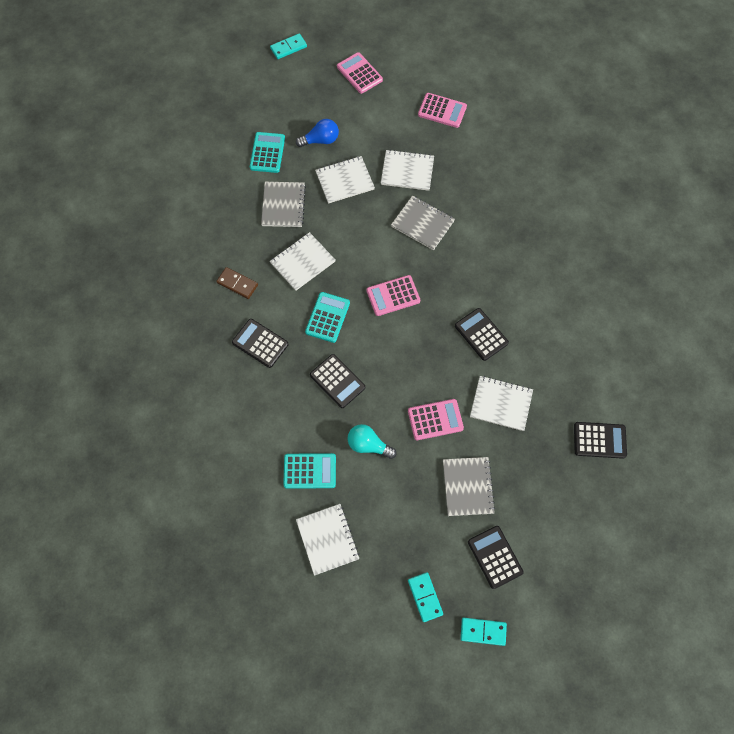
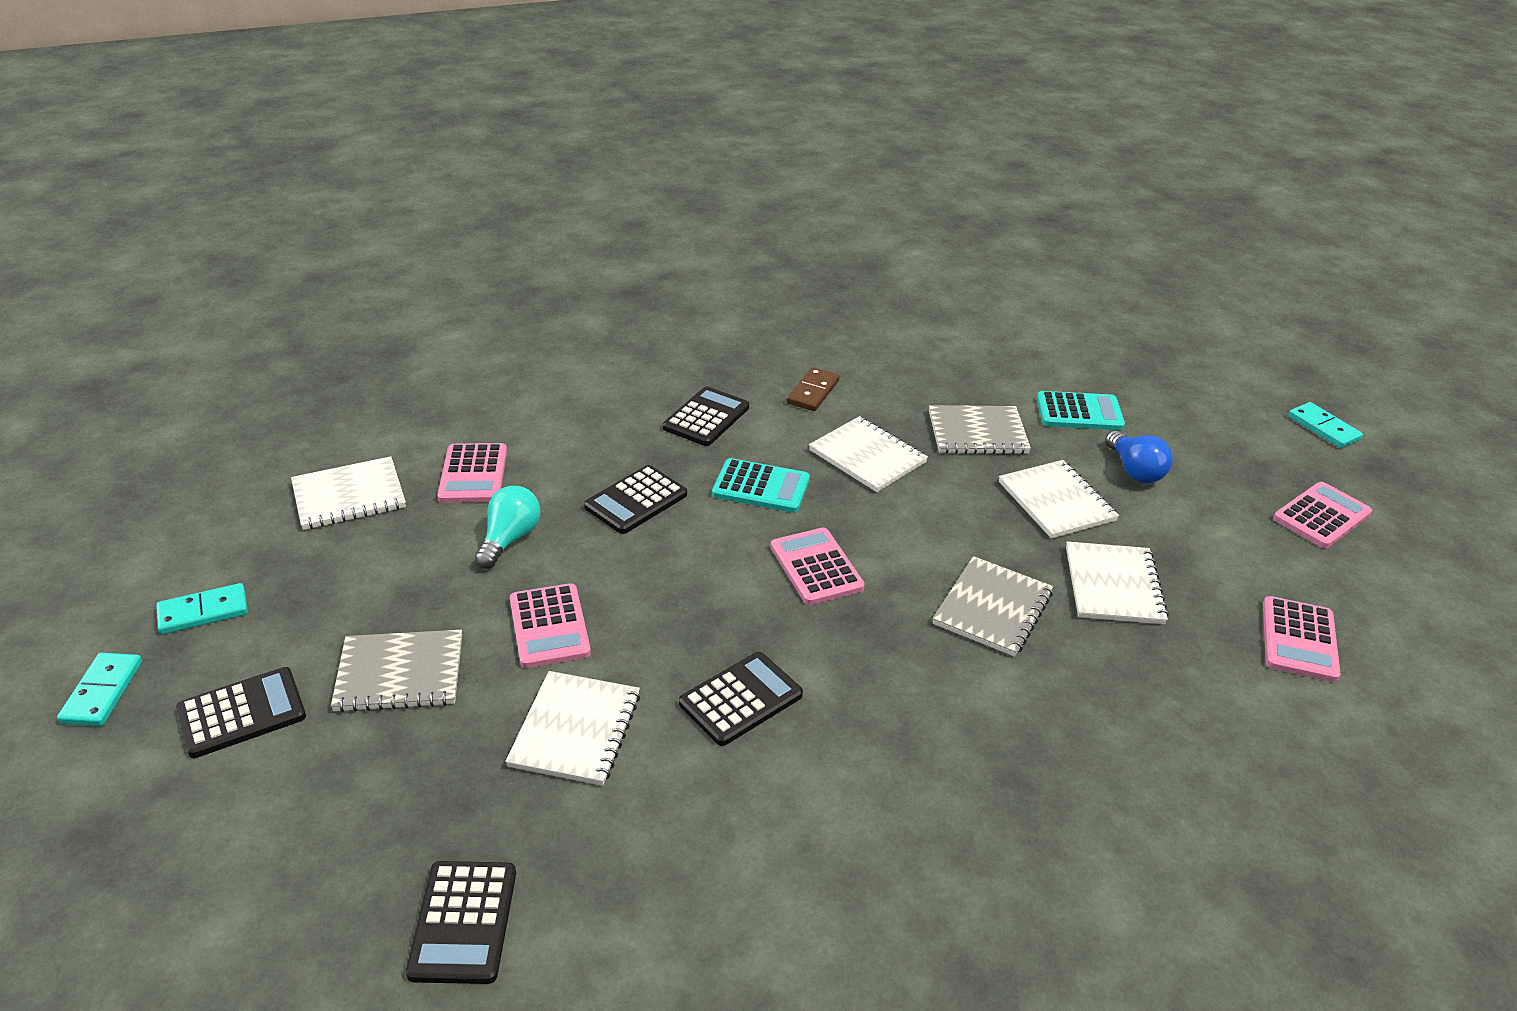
camera: 85 degrees right, 30 degrees down
turquoise calculator [283,453,336,489] -> pink calculator [437,443,507,503]

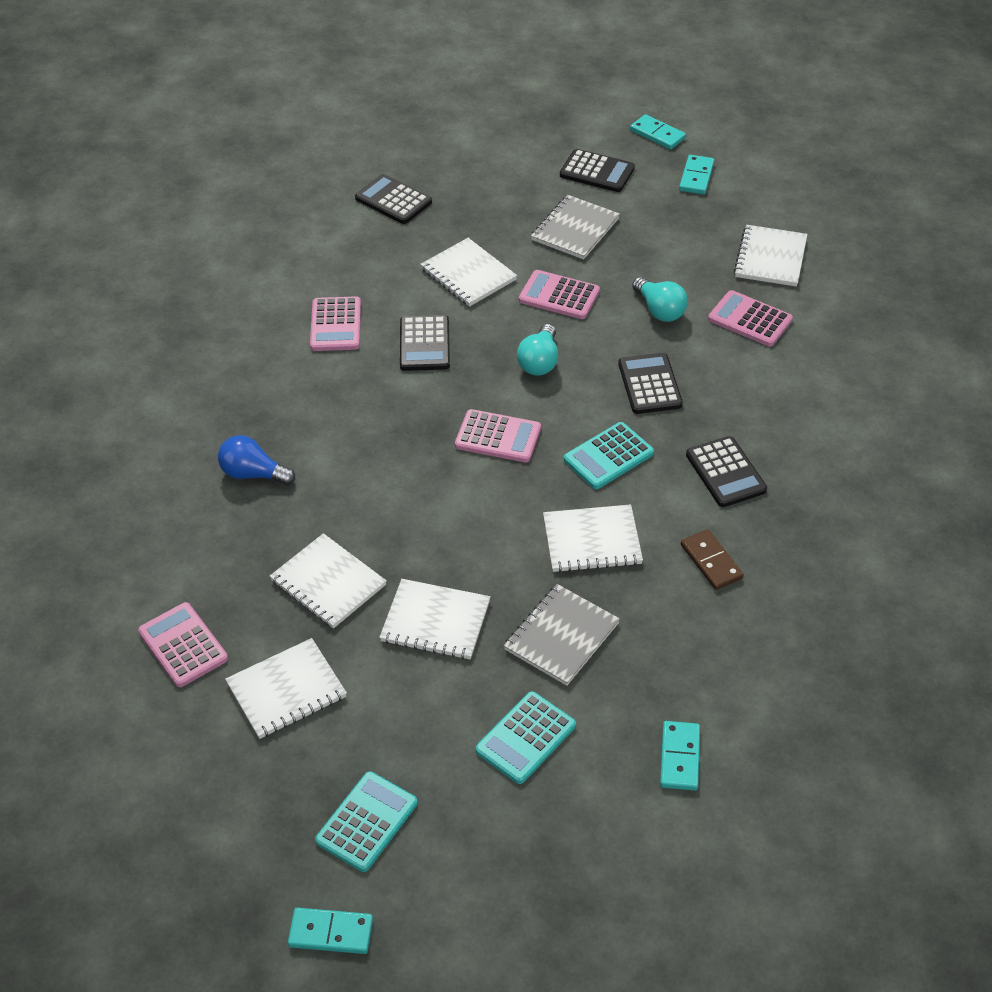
camera: 130 degrees right, 10 degrees up
black calculator [176,667,306,758] -> black calculator turned 75 degrees counterclockwise [560,149,635,192]
grey notebook [932,556,1053,657] -> none
blue light bulb [1105,431,1173,483] -> blue light bulb moved to [218,435,295,485]
pink calculator [1273,482,1372,548] -> pink calculator moved to [310,296,361,351]
none -> white notebook [225,638,347,739]
none -> turquoise calculator [315,771,417,872]
none -> turquoise light bulb [517,324,558,376]
none -> turquoise domino [660,721,700,791]

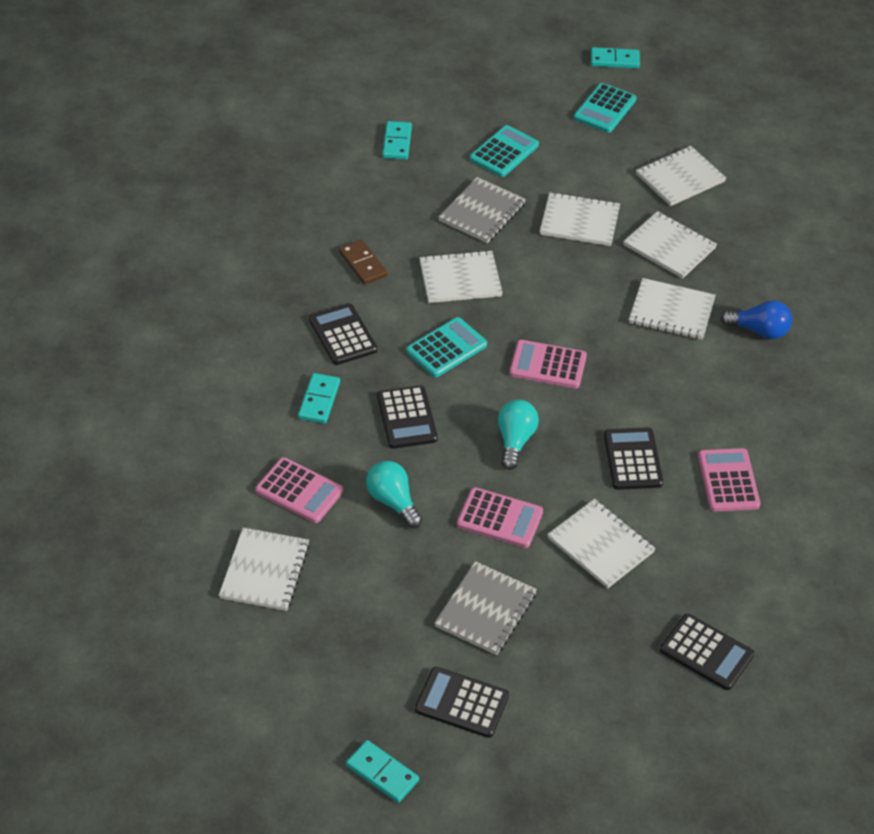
camera: 175 degrees right, 0 degrees up
pink calculator [138,602,228,687] -> none
turquoise domino [679,155,714,194] -> turquoise domino moved to [298,373,340,424]
none -> white notebook [629,278,716,340]

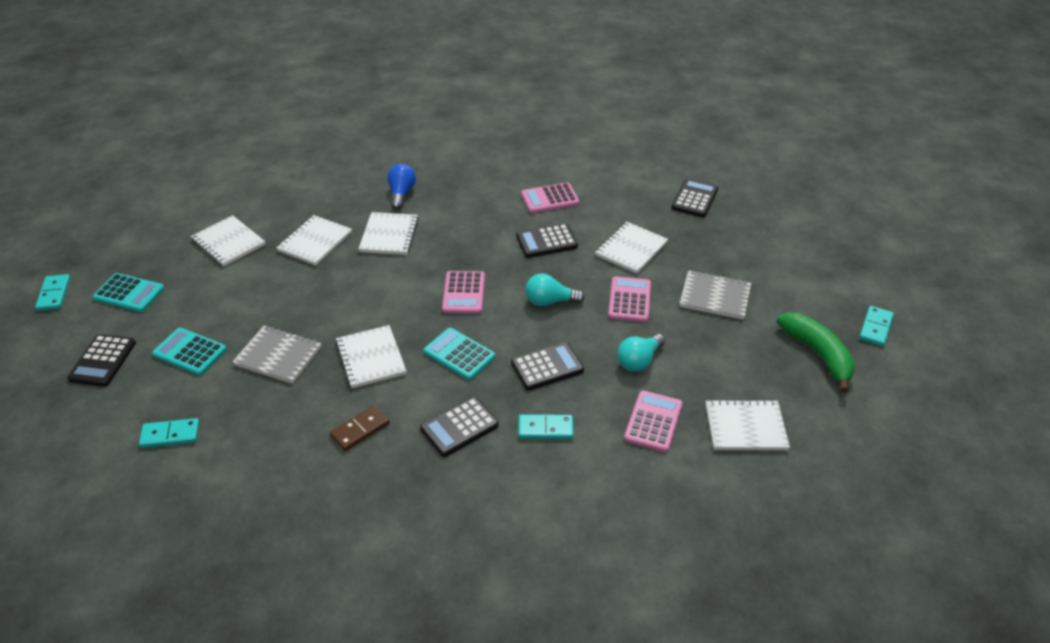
camera: 100 degrees left, 5 degrees down
black calculator [415,667,509,738] -> black calculator moved to [67,334,136,386]
white notebook [540,192,620,246] -> none
none -> green banana [776,312,855,393]

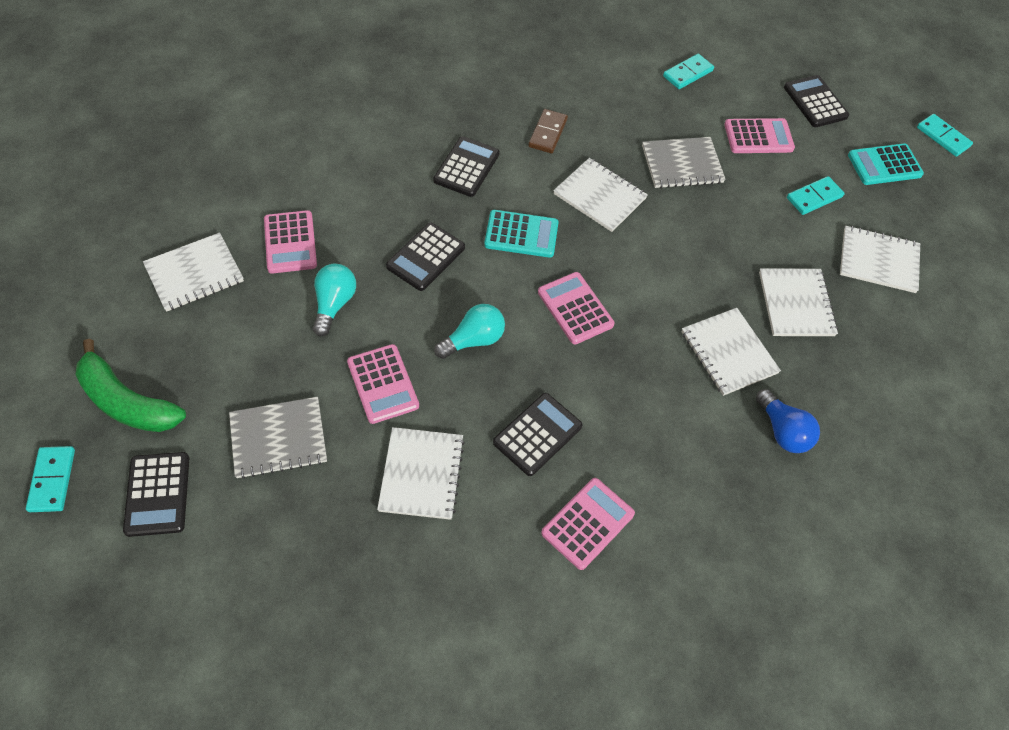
camera: 145 degrees right, 15 degrees up
turquoise calculator [152,328,227,376] -> pink calculator [724,118,795,153]
turquoise domino [518,414,574,439] -> turquoise domino moved to [787,176,845,215]
black calculator [671,179,718,217] -> black calculator moved to [123,452,189,537]

